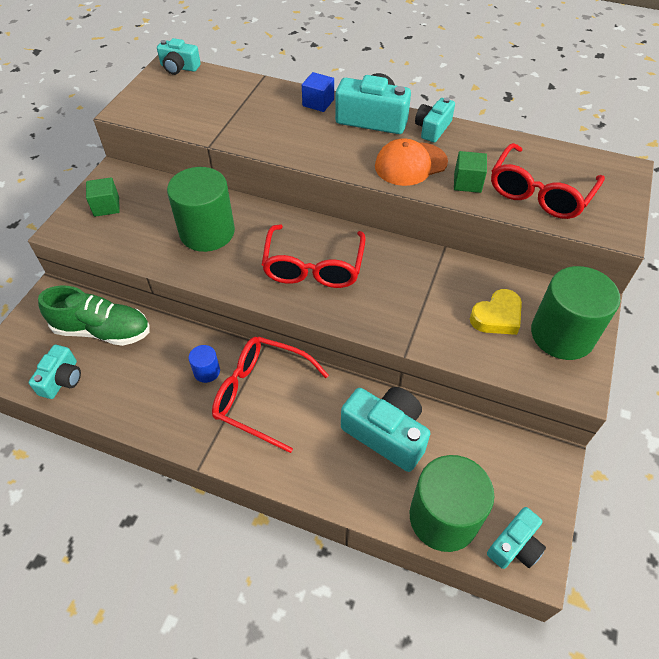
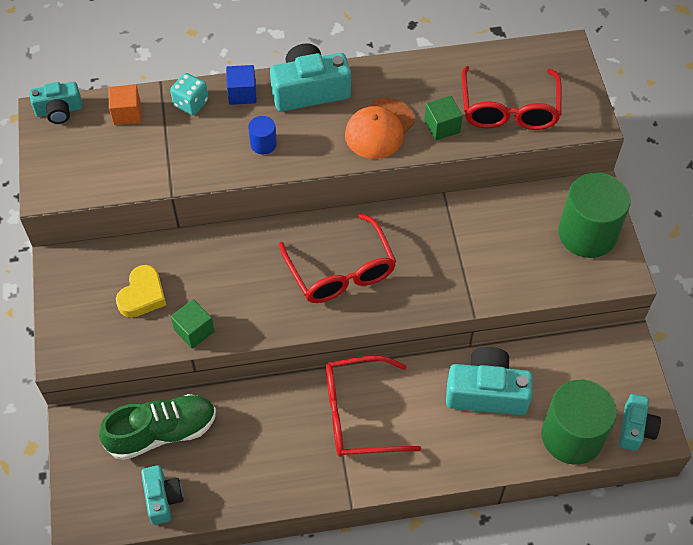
camera: 30 degrees left, 5 degrees up
green cube [86,177,120,217] -> green cube moved to [171,299,215,349]
green cylinder [167,167,235,252] -> none
blue cylinder [189,345,220,383] -> blue cylinder moved to [248,116,277,154]
turquoise camera [415,97,455,143] -> none
yellow heart [470,289,522,335] -> yellow heart moved to [116,265,166,318]
none -> orange cube [109,85,141,125]
none -> turquoise dice [170,73,209,115]

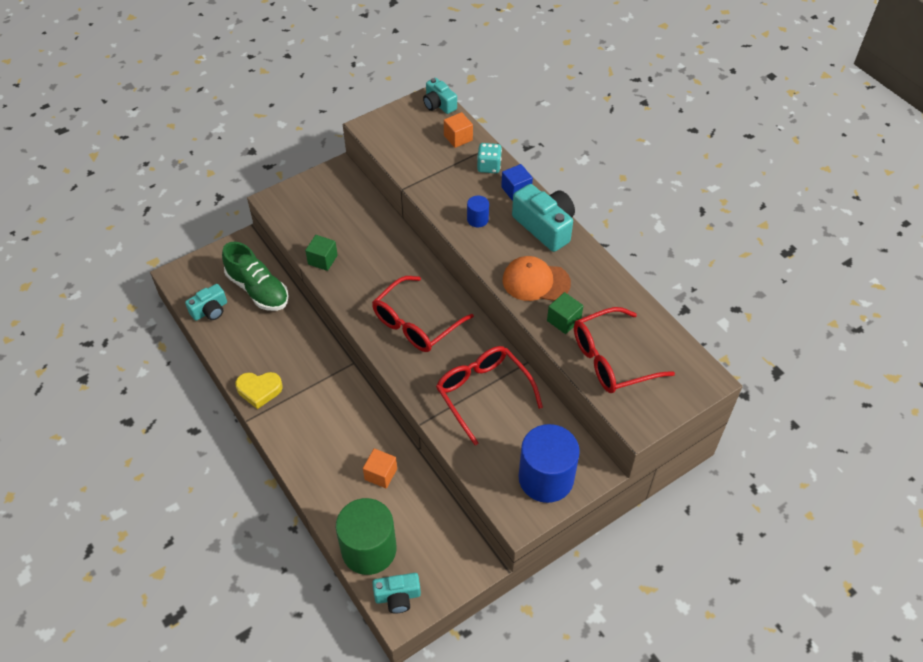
camera: 65 degrees right, 5 degrees down
yellow heart [116,265,166,318] -> yellow heart moved to [235,372,283,409]
red glasses [326,356,421,457] -> red glasses moved to [436,346,543,445]
turquoise camera [446,347,533,415] -> orange cube [363,448,397,488]
green cylinder [558,173,630,258] -> blue cylinder [518,424,580,503]

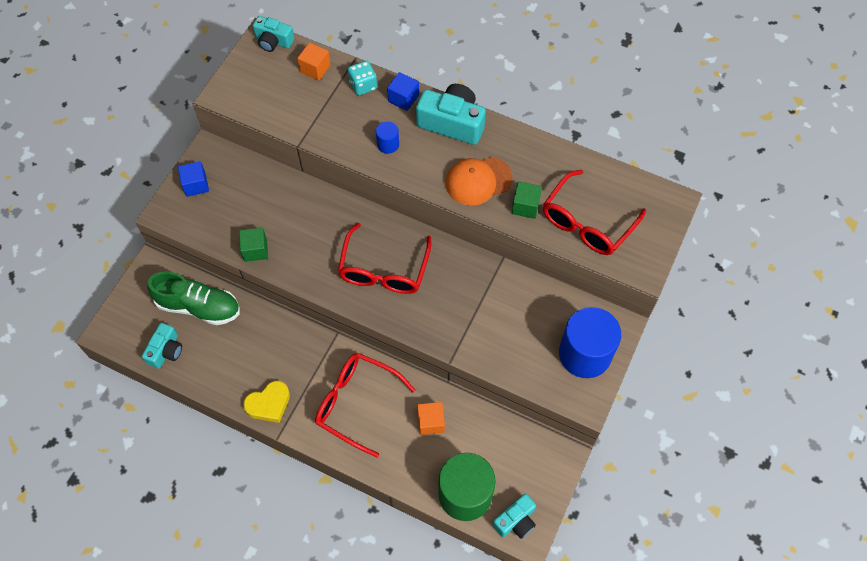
camera: 30 degrees left, 10 degrees up
red glasses [436,346,543,445] -> red glasses moved to [315,353,415,457]
none -> blue cube [178,161,209,197]

